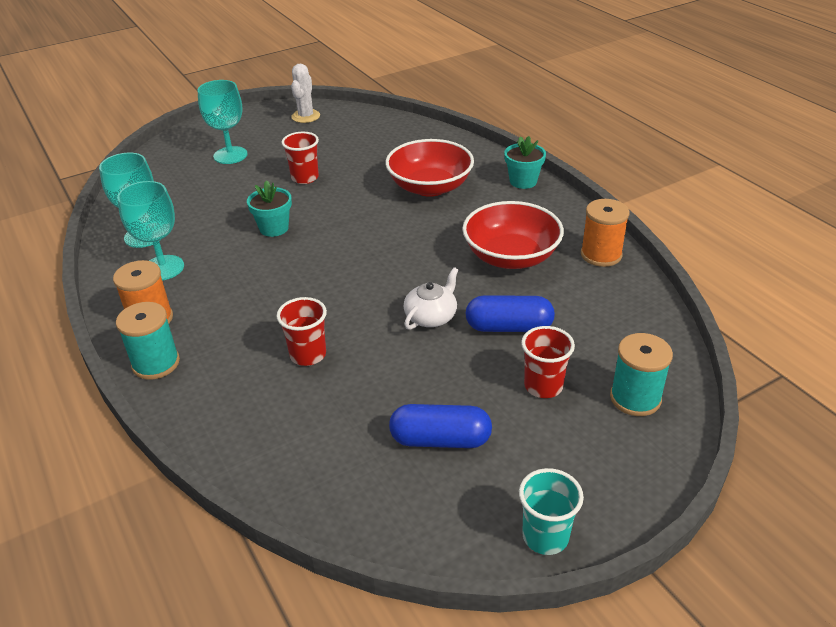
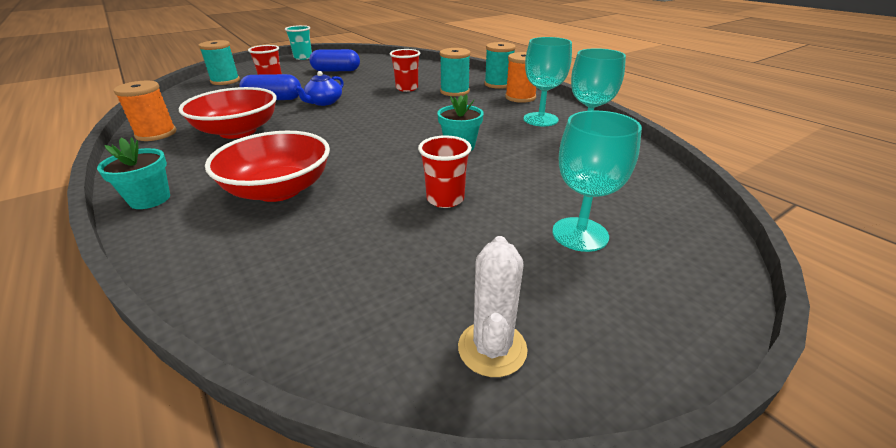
camera: 175 degrees right, 5 degrees down
white teapot [403,267,458,330] -> blue teapot [294,71,344,106]
none -> turquoise spool [440,48,471,96]

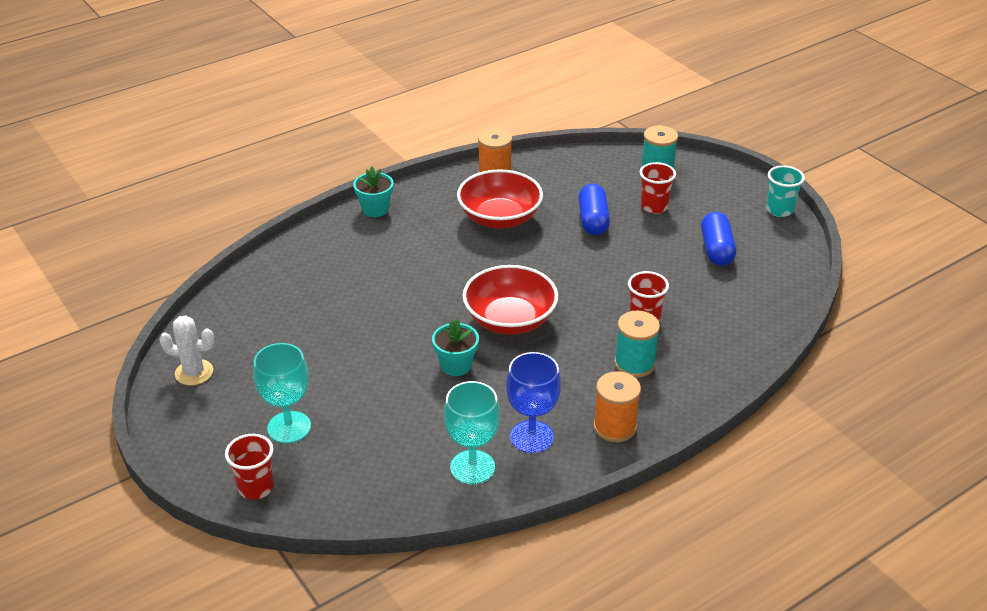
camera: 90 degrees right, 5 degrees up
red bowl [205,131,330,202] -> red bowl moved to [462,265,558,335]
blue teapot [294,71,344,106] -> none
red cup [418,135,472,208] -> red cup moved to [225,434,274,500]
turquoise spool [484,42,516,89] -> none
turquoise goblet [523,37,572,126] -> blue goblet [506,352,561,453]

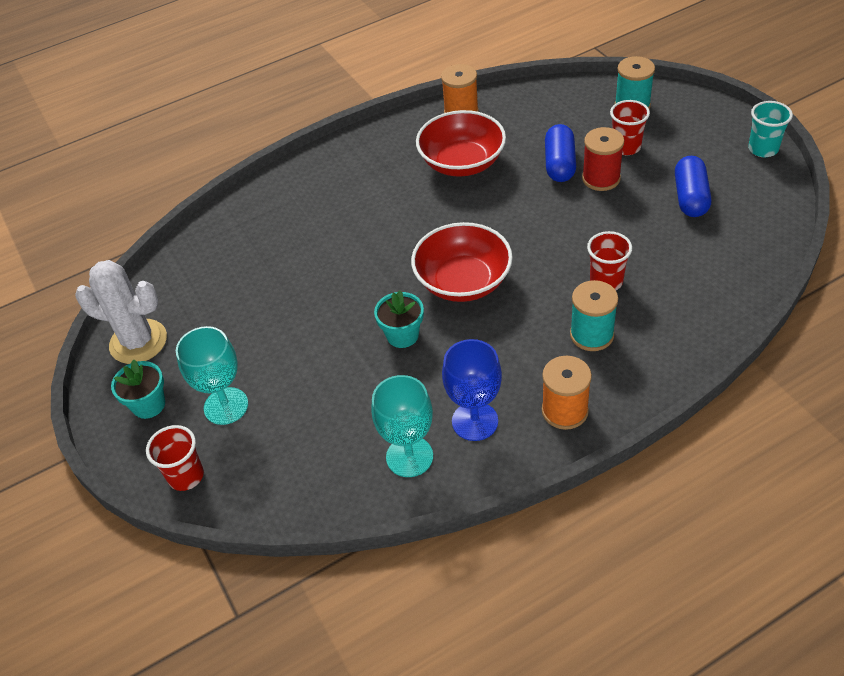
camera: 10 degrees right, 10 degrees up
white cactus [159,315,214,385] -> white cactus [75,260,167,364], size x1.51
turquoise flower pot [353,167,394,217] -> turquoise flower pot moved to [111,359,165,419]
none -> red spool [582,127,624,191]

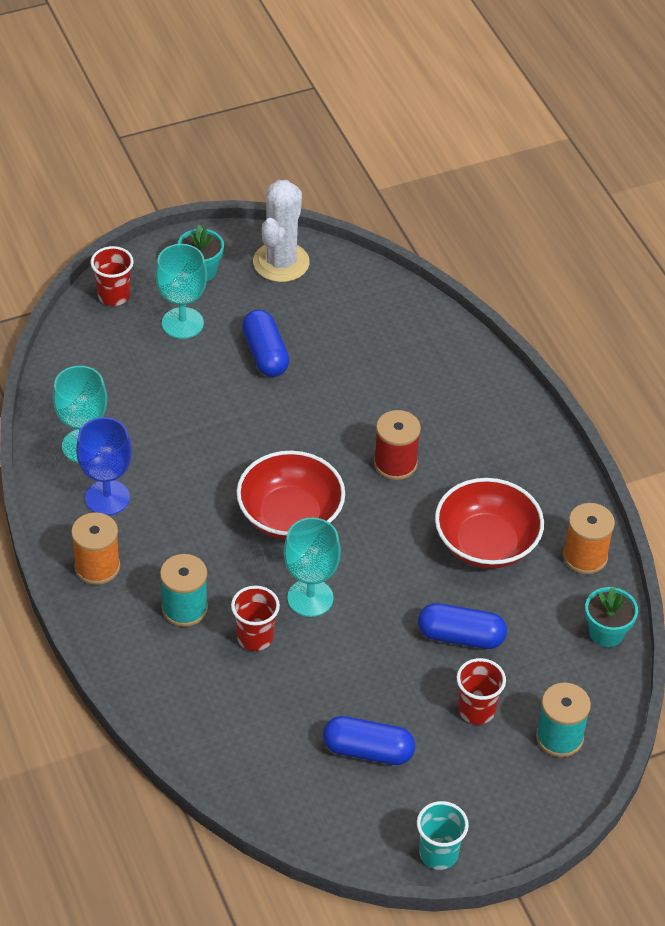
camera: 90 degrees right, 0 degrees up
turquoise flower pot [374,291,424,348] -> turquoise flower pot moved to [585,587,638,647]
red spool [582,127,624,191] -> red spool moved to [374,410,421,480]
none -> blue capsule [242,310,289,377]
none -> turquoise goblet [284,517,341,617]

